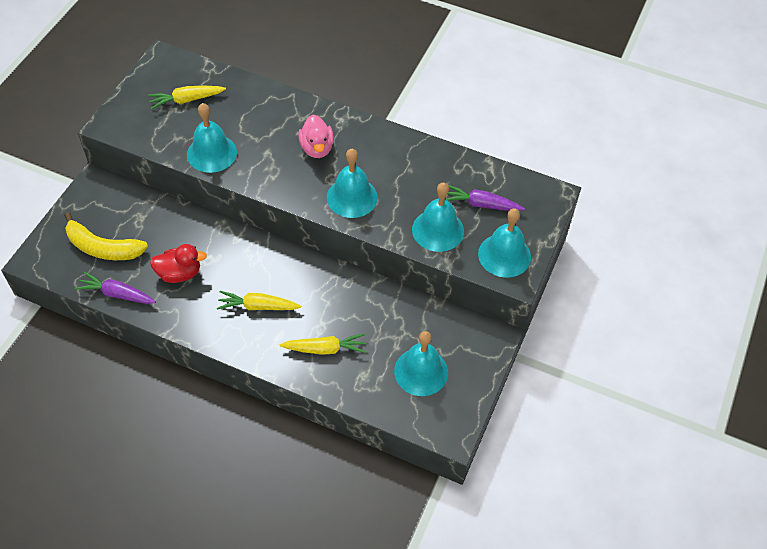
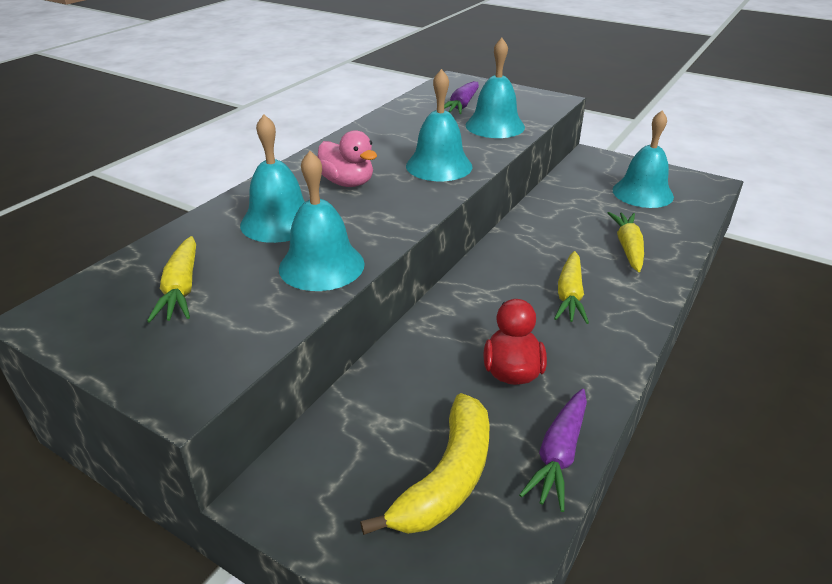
camera: 80 degrees left, 20 degrees down
pink duck [298,115,334,158] -> pink duck turned 45 degrees clockwise [317,130,377,187]
turquoise bell [478,208,531,278] -> turquoise bell moved to [240,114,305,243]

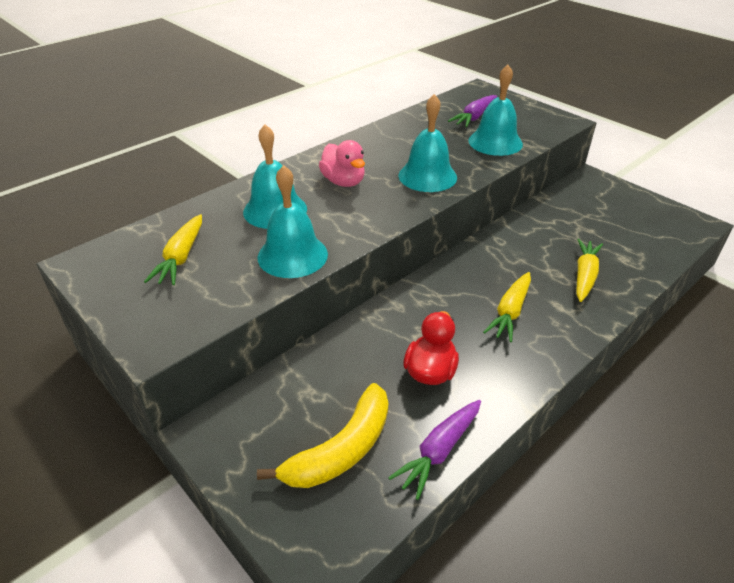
camera: 15 degrees right, 5 degrees up
turquoise bell [612,110,674,208] -> none

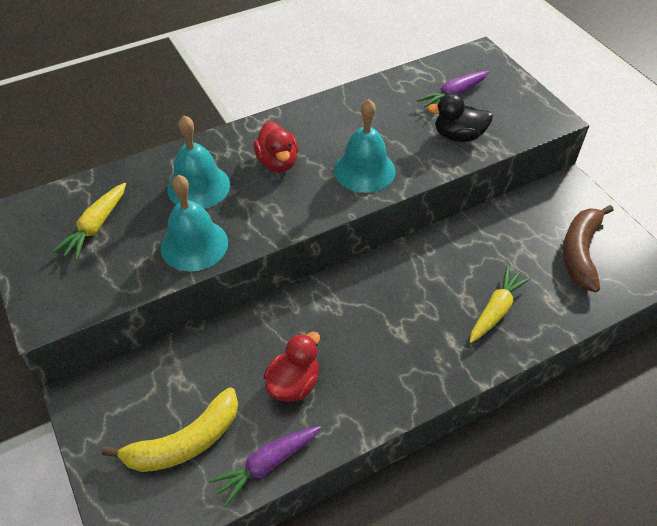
camera: 15 degrees right, 10 degrees up
pink duck [319,140,365,187] -> red duck [254,121,298,173]
turquoise bell [468,65,523,156] -> black duck [427,93,493,142]
yellow carrot [483,272,531,342] -> none
none -> brown banana [563,205,614,292]

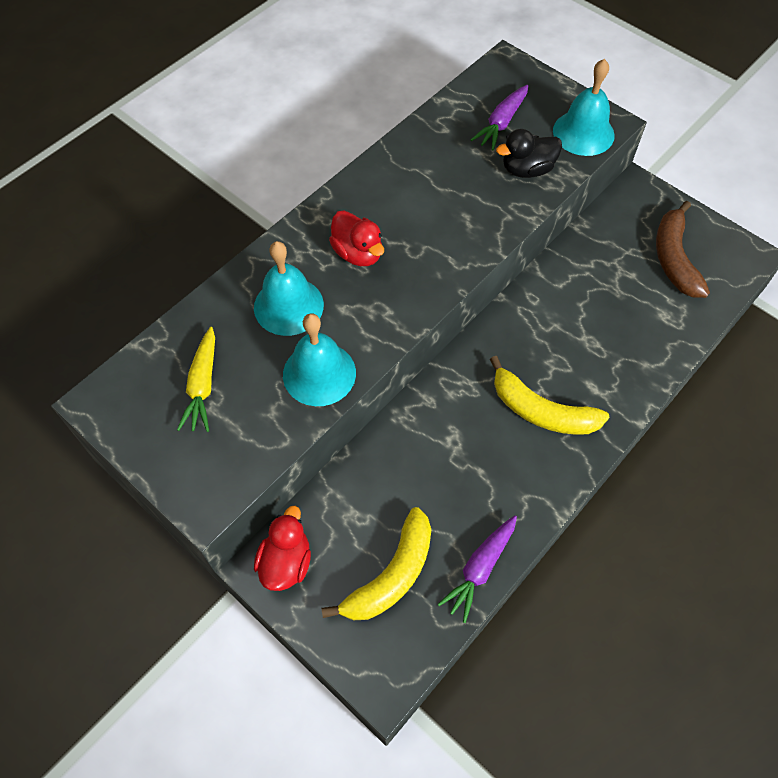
camera: 20 degrees left, 10 degrees up
red duck [264,332,320,402] -> red duck moved to [254,506,311,591]
turquoise bell [334,99,395,193] -> turquoise bell moved to [553,59,615,156]
yellow carrot [470,266,531,343] -> none
none -> yellow banana [490,356,609,435]

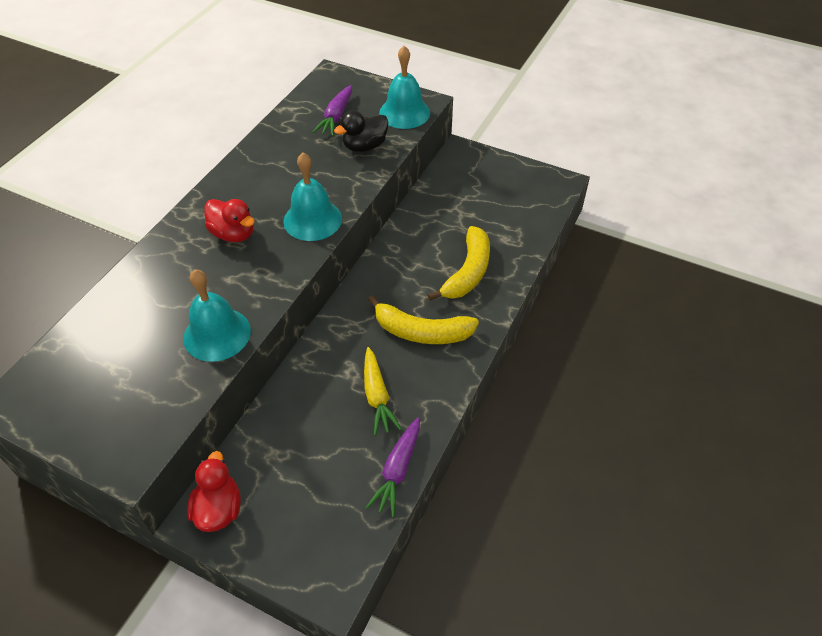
camera: 15 degrees left, 10 degrees down
yellow carrot [177,327,215,432] -> yellow carrot moved to [364,347,401,436]
turquoise bell [254,241,324,336] -> turquoise bell moved to [283,153,342,241]
yellow banana [322,507,431,620] -> yellow banana moved to [427,226,490,301]
brown banana [656,201,710,298] -> none

